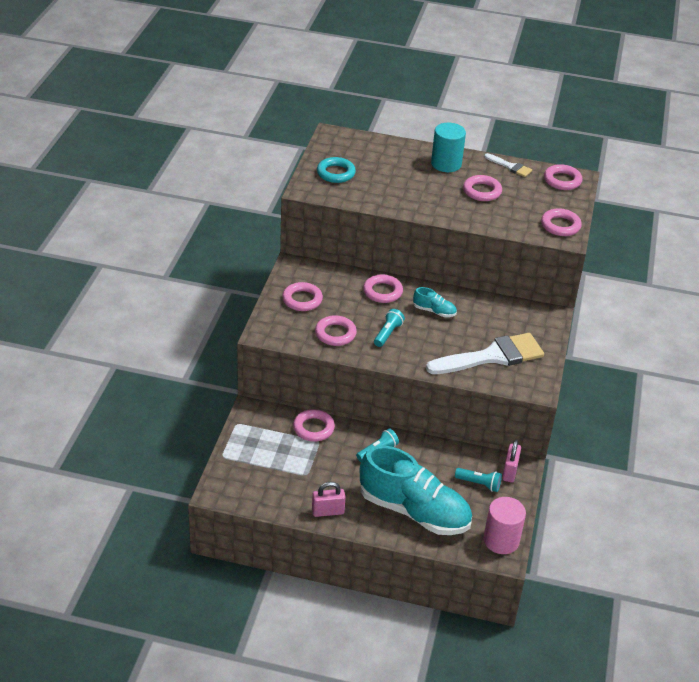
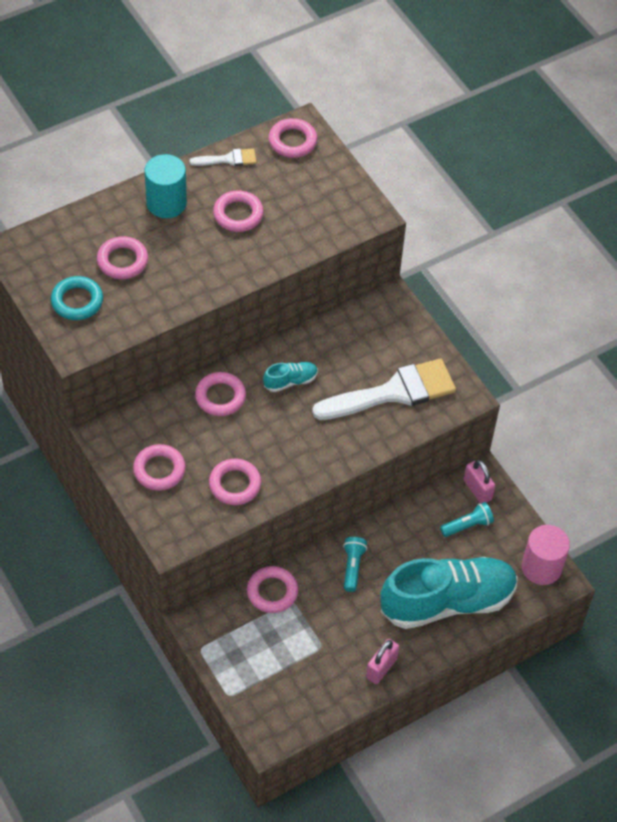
camera: 45 degrees left, 15 degrees up
turquoise flashlight [374,309,405,347] -> none
white brush [426,333,544,374] -> white brush turned 45 degrees clockwise [312,359,456,420]
pink ring [541,208,582,236] -> pink ring moved to [97,236,148,279]

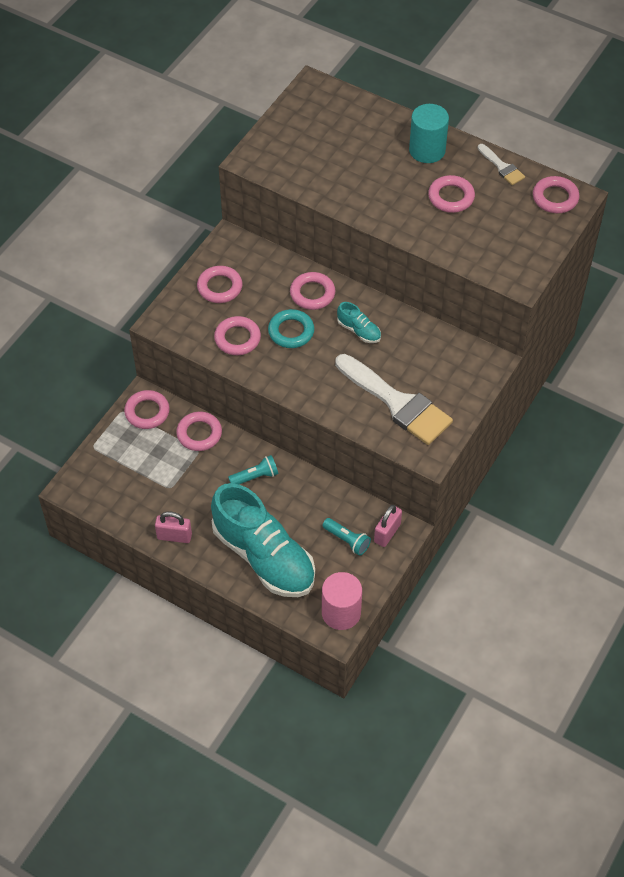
camera: 65 degrees right, 0 degrees up
turquoise ring [51,276,103,320] -> turquoise ring moved to [268,309,314,348]
pink ring [97,236,148,279] -> pink ring moved to [124,390,170,429]

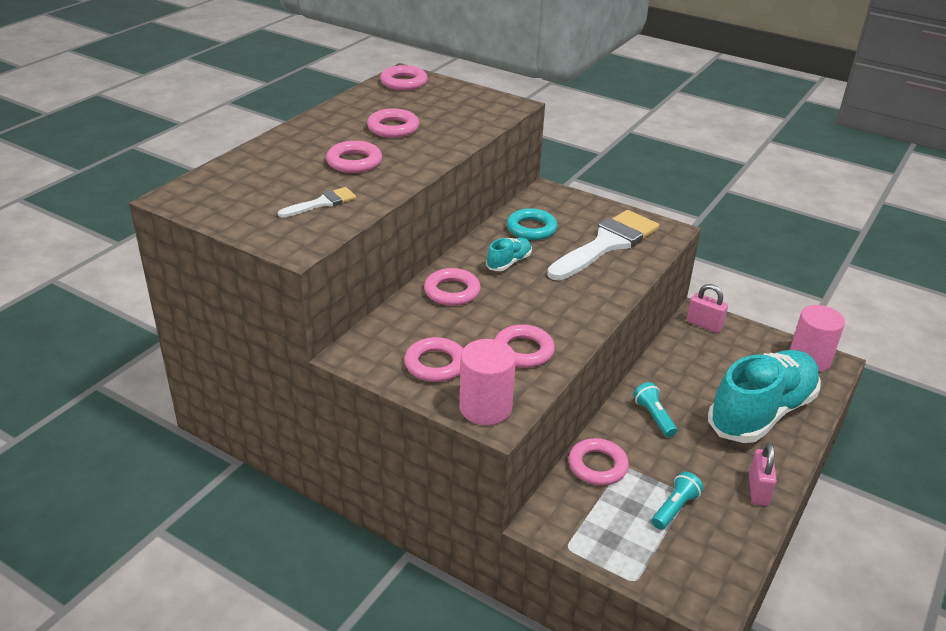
camera: 90 degrees left, 20 degrees down
pink ring [124,390,170,429] -> pink ring moved to [326,141,382,173]
turquoise ring [268,309,314,348] -> turquoise ring moved to [507,208,557,240]
turquoise flashlight [322,518,371,556] -> turquoise flashlight moved to [652,472,703,530]
turquoise cylinder [409,104,449,163] -> none
white brush [478,144,525,185] -> white brush moved to [278,187,356,218]
none -> pink cylinder [459,339,516,425]

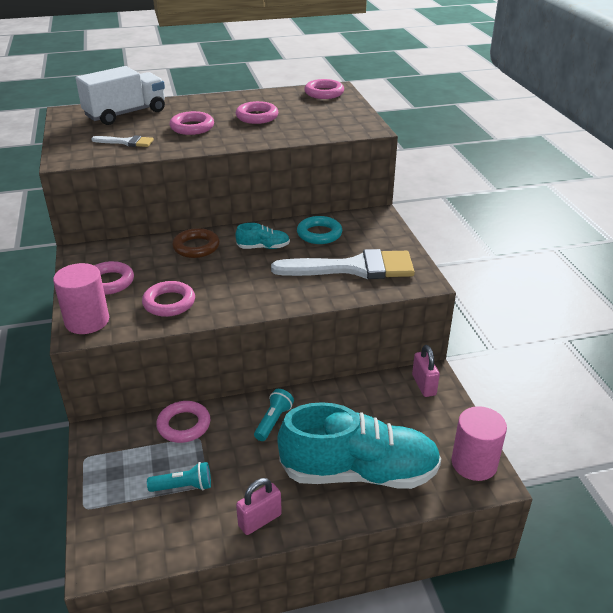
camera: 45 degrees right, 0 degrees up
pink ring [424,268,480,306] -> brown ring [172,228,220,258]
none -> white truck [76,66,165,125]

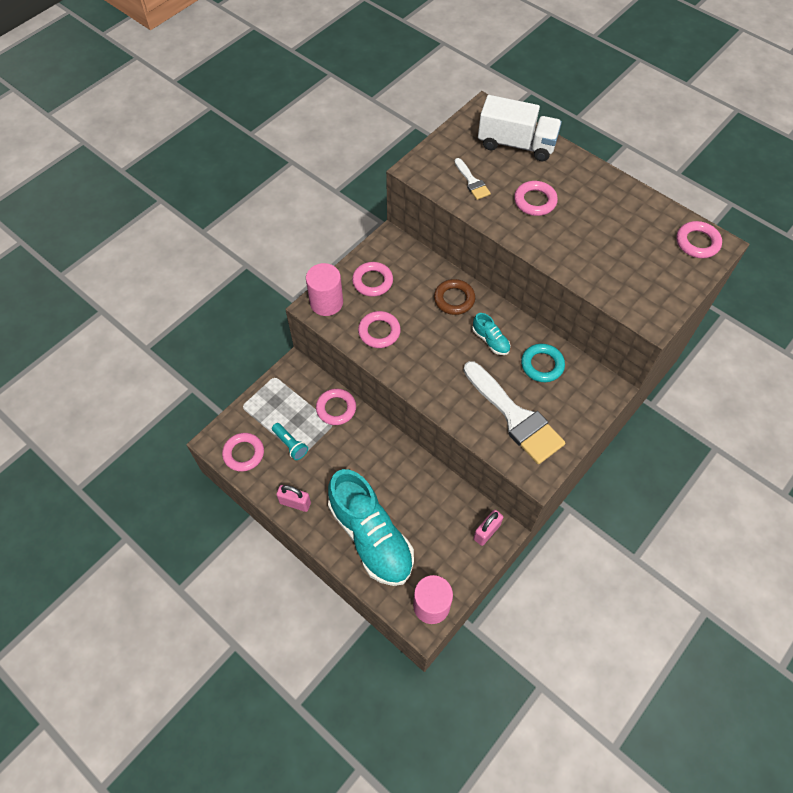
camera: 55 degrees right, 25 degrees up
pink ring [236,101,279,124] -> pink ring moved to [222,433,264,472]
turquoise flashlight [254,389,294,441] -> none

